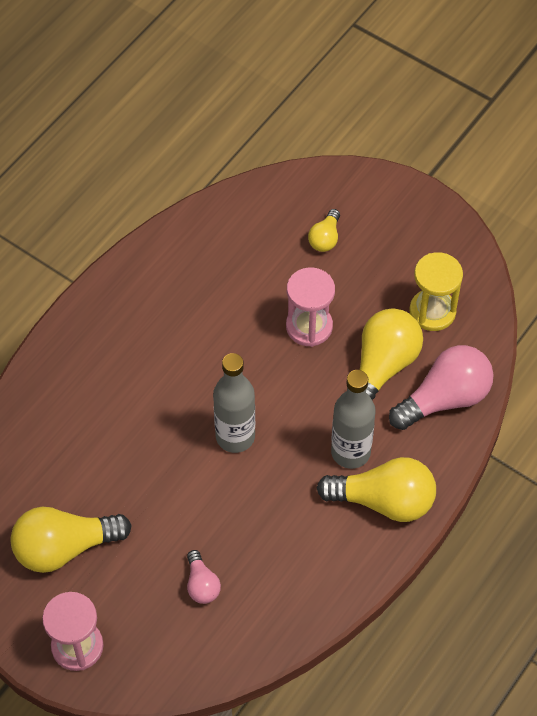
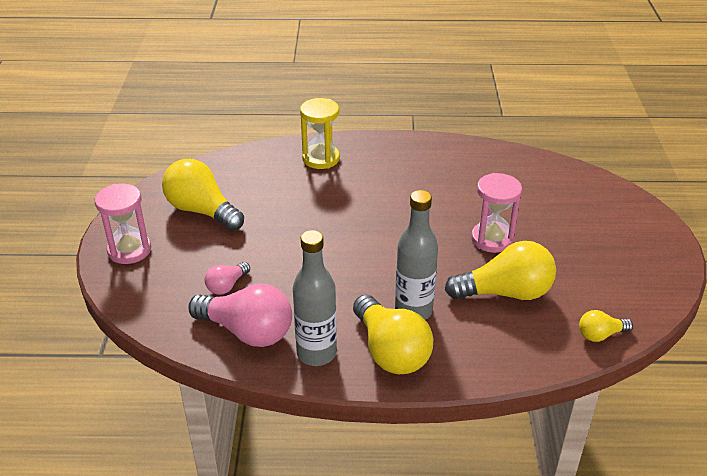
camera: 55 degrees right, 20 degrees down
grey bottle [213,353,255,453] -> grey bottle moved to [293,230,337,366]
yellow light bulb [308,209,340,252] -> yellow light bulb moved to [579,310,633,342]
pink light bulb [389,345,493,430] -> pink light bulb moved to [188,283,292,347]
yellow hourglass [409,252,463,331] -> yellow hourglass moved to [300,98,340,169]

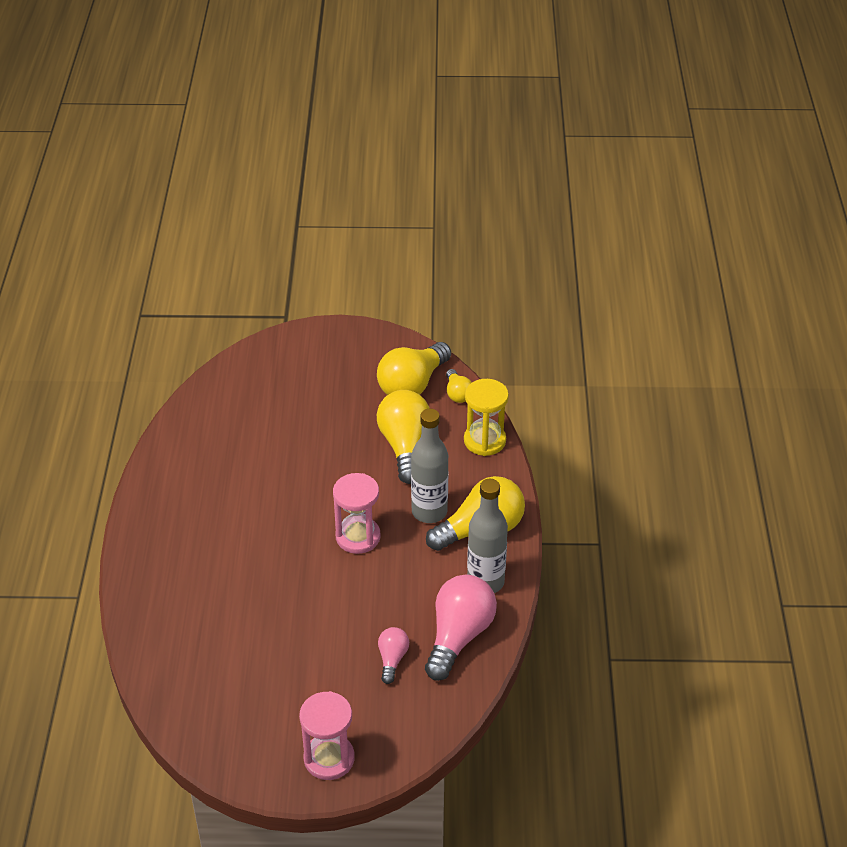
camera: 90 degrees left, 5 degrees up
yellow light bulb [162,159,244,231] -> yellow light bulb moved to [377,342,451,395]
pink light bulb [205,262,250,295] -> pink light bulb turned 120 degrees counterclockwise [378,627,409,684]
yellow hourglass [300,98,340,169] -> yellow hourglass moved to [464,379,509,456]
pink hourglass [471,173,522,253] -> pink hourglass moved to [333,473,381,554]

